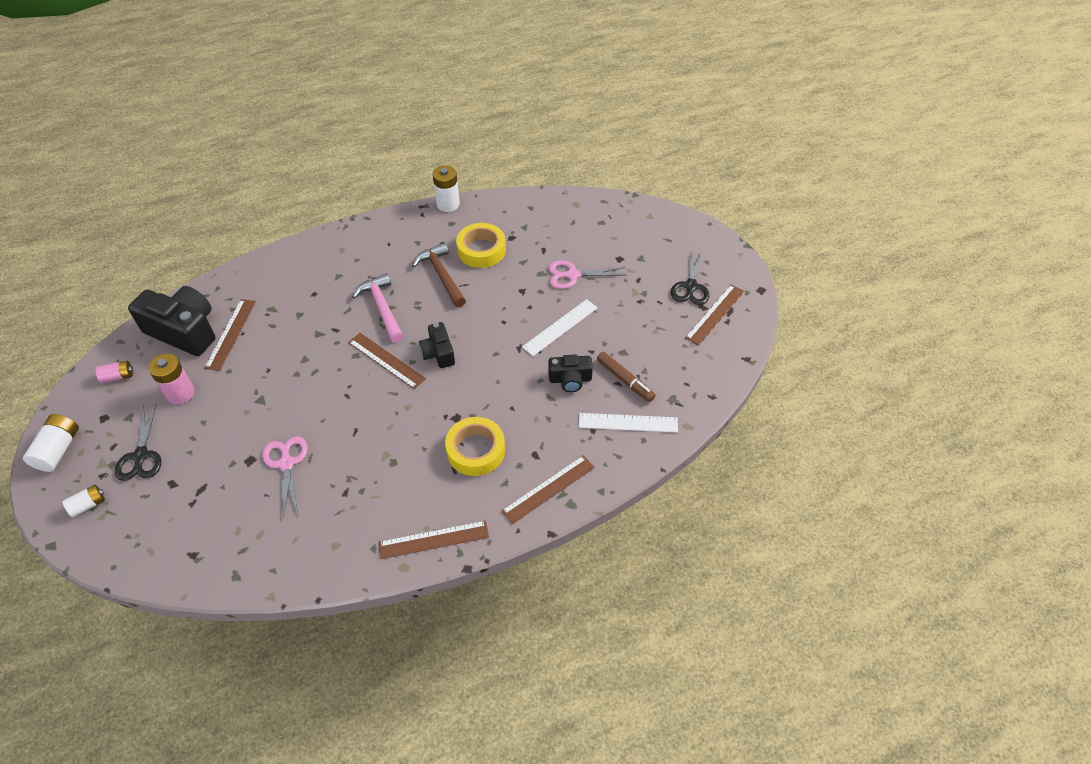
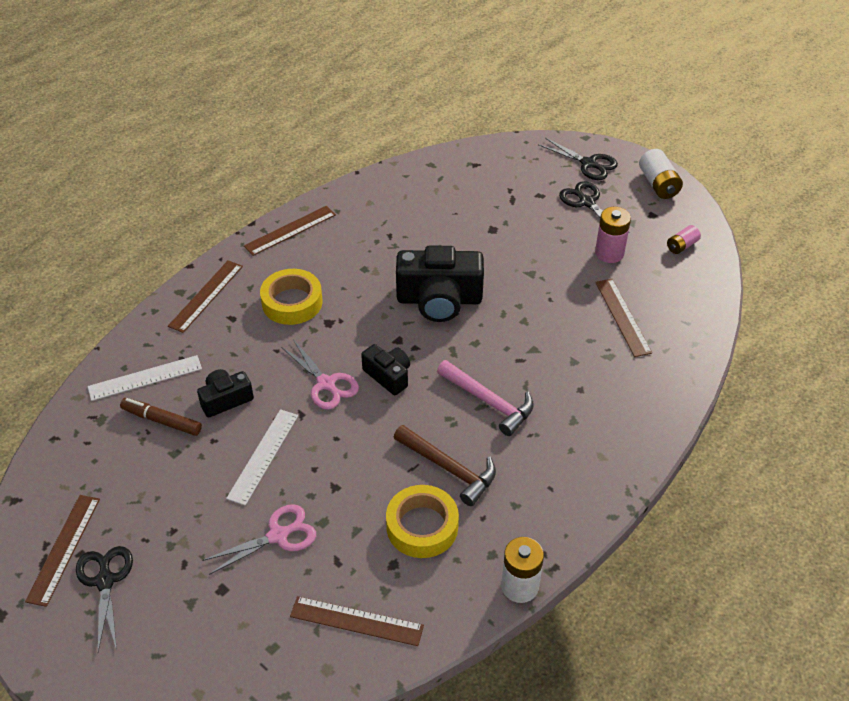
camera: 155 degrees right, 5 degrees down
white battery [62,485,105,517] -> black scissors [538,138,618,180]
black camera [128,286,216,356] -> black camera moved to [396,245,484,322]
pink scissors [263,436,308,519] -> pink scissors moved to [281,339,359,410]
brown ruler [348,333,426,389] -> brown ruler moved to [290,596,424,646]

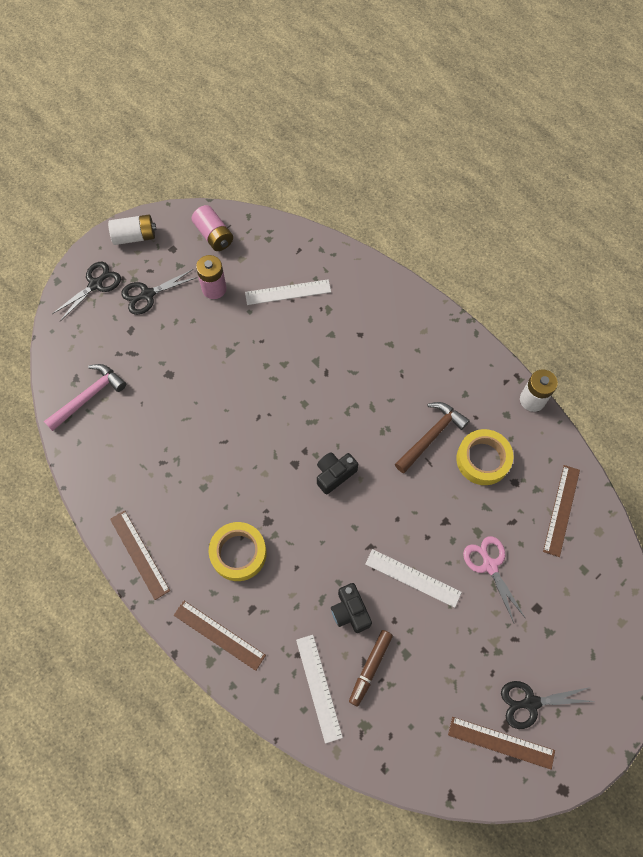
camera: 85 degrees left, 20 degrees up
pink scissors [281,339,359,410] -> none
black camera [396,245,484,322] -> none
pink hammer [437,360,534,436] -> pink hammer moved to [44,364,126,431]
brown ruler [595,279,652,357] -> white ruler [245,279,331,305]
pink battery [667,225,701,254] -> pink battery [192,205,233,251], size x1.62

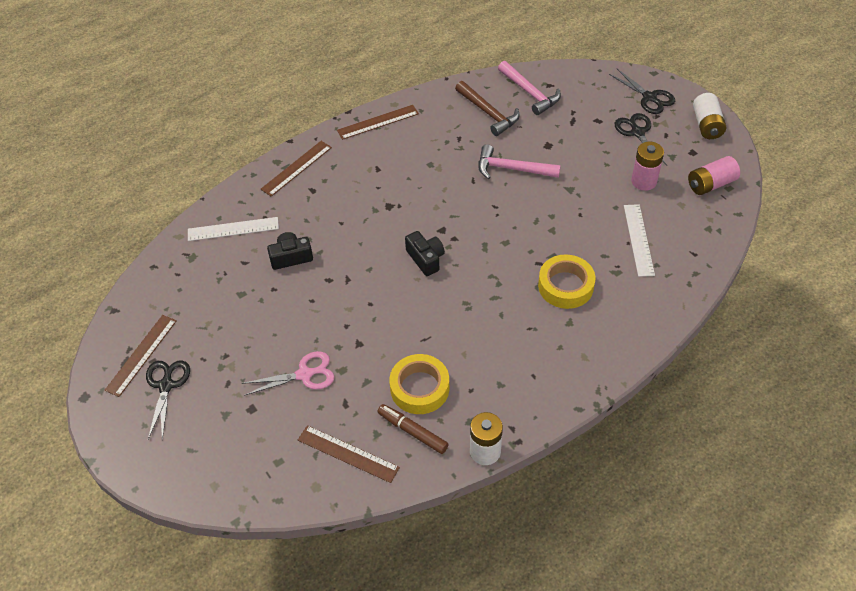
camera: 100 degrees right, 15 degrees down
yellow tape [209,522,267,581] -> yellow tape moved to [538,255,595,309]
brown marker [349,630,393,707] -> brown marker moved to [378,404,449,454]
white ruler [365,549,462,608] -> none
brown hammer [395,402,470,473] -> brown hammer moved to [455,81,520,136]
none -> pink hammer [478,144,561,179]

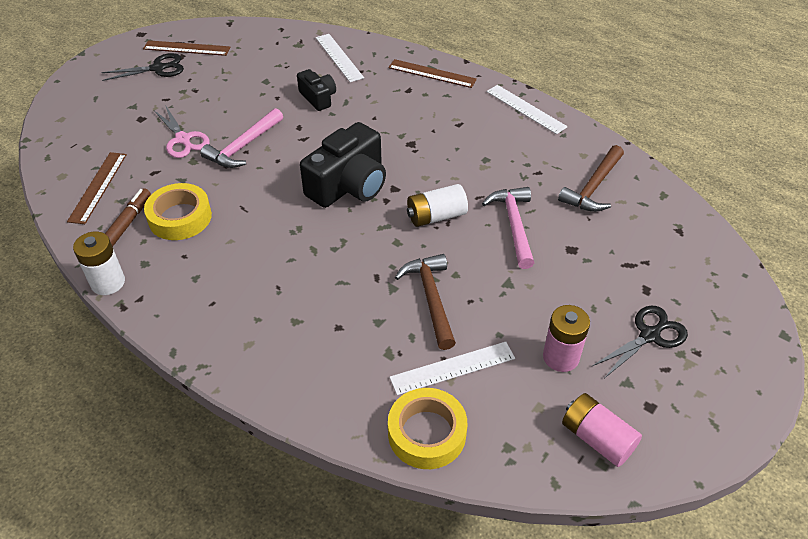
camera: 70 degrees right, 5 degrees down
brown ruler [337,105,419,140] -> white ruler [487,85,568,134]
black camera [405,231,445,276] -> black camera [300,122,386,208], size x1.82
pink hammer [498,61,561,115] -> pink hammer moved to [200,108,283,168]
yellow tape [538,255,595,309] -> yellow tape moved to [388,388,467,469]
black scissors [609,69,675,114] -> none
white battery [693,93,726,139] -> white battery moved to [407,184,468,227]
none -> brown hammer [395,254,456,350]

